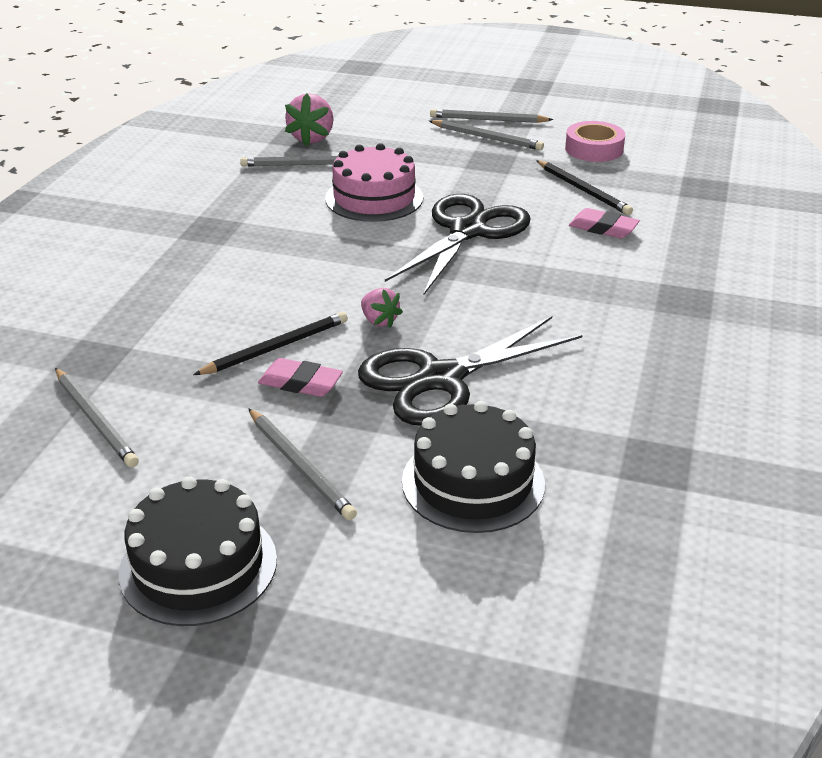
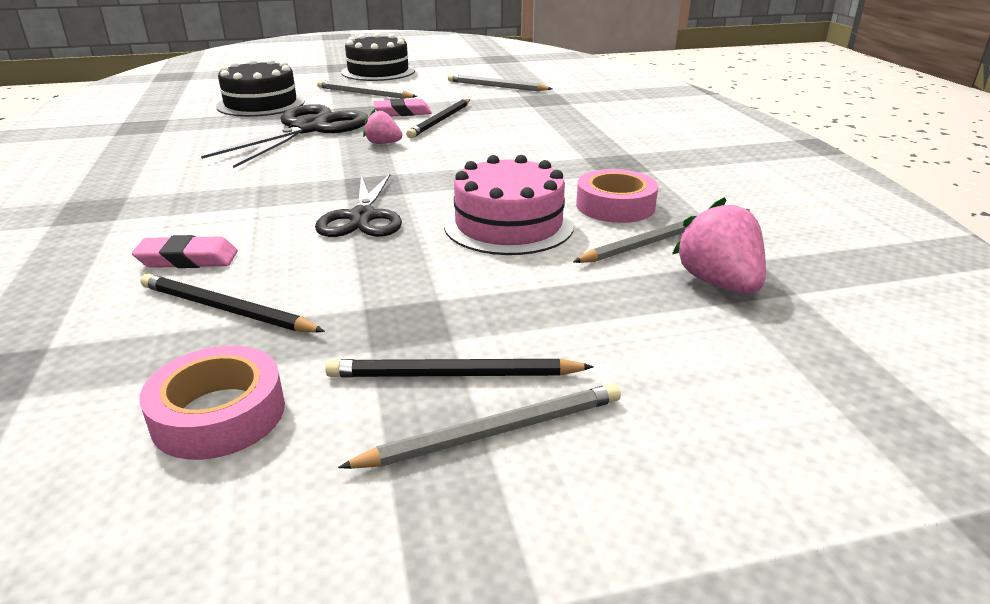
camera: 150 degrees right, 5 degrees down
black scissors [385,194,531,296] -> black scissors [315,174,402,237], size x0.66
grey pencil [429,120,544,150] -> black pencil [325,358,594,377]
none -> pink tape [576,169,658,223]

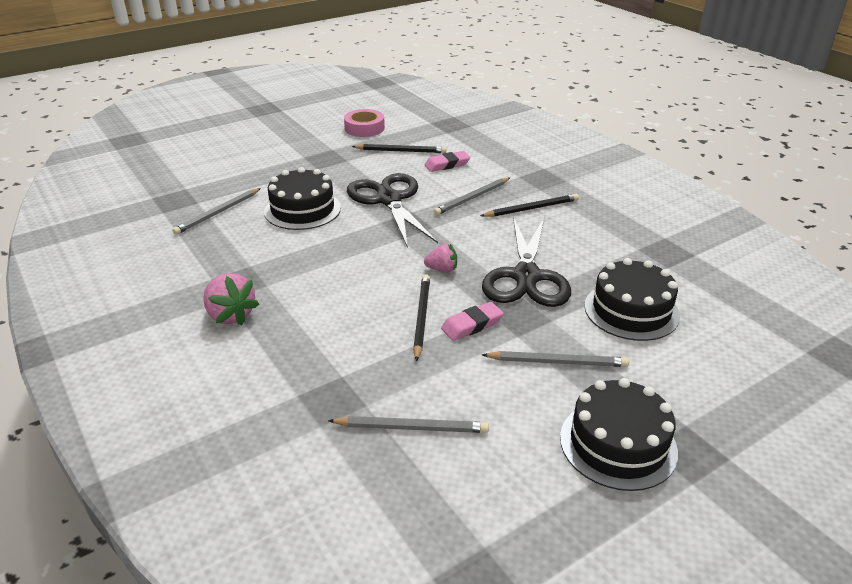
camera: 160 degrees right, 5 degrees up
black scissors [315,174,402,237] -> black scissors [347,173,438,248], size x1.51
black pencil [325,358,594,377] -> black pencil moved to [480,194,579,217]
grey pencil [338,383,621,469] -> grey pencil moved to [433,178,510,215]
pink cake [444,155,574,255] -> black cake [264,167,341,230]
pink tape [576,169,658,223] -> none
pink strawberry [672,197,766,294] -> pink strawberry moved to [203,273,259,326]

